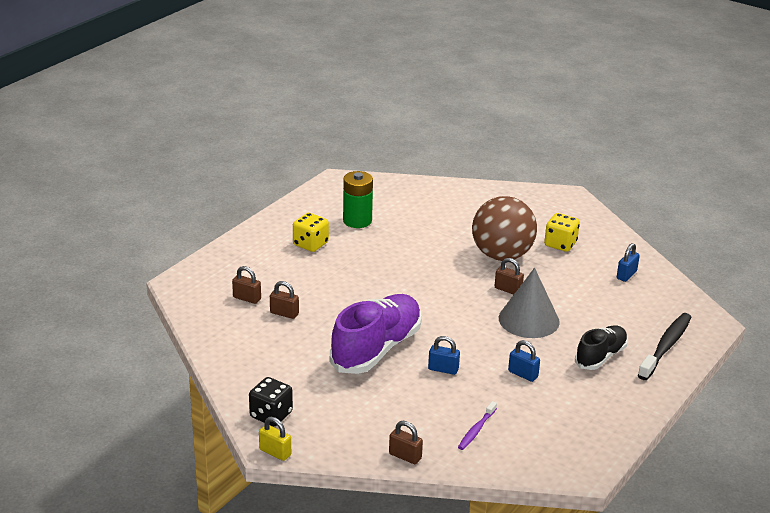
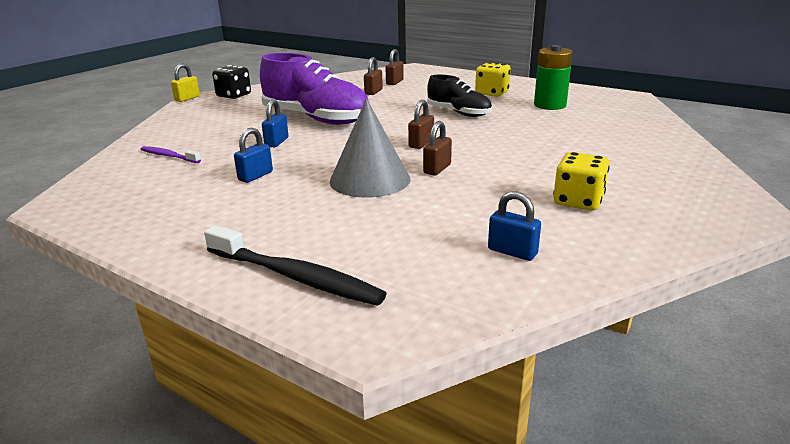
camera: 90 degrees right, 5 degrees down
brown padlock [389,421,423,464] -> brown padlock moved to [408,100,434,149]
brown ball [472,196,537,261] -> none
black shoe [575,326,628,370] -> black shoe moved to [427,75,492,117]

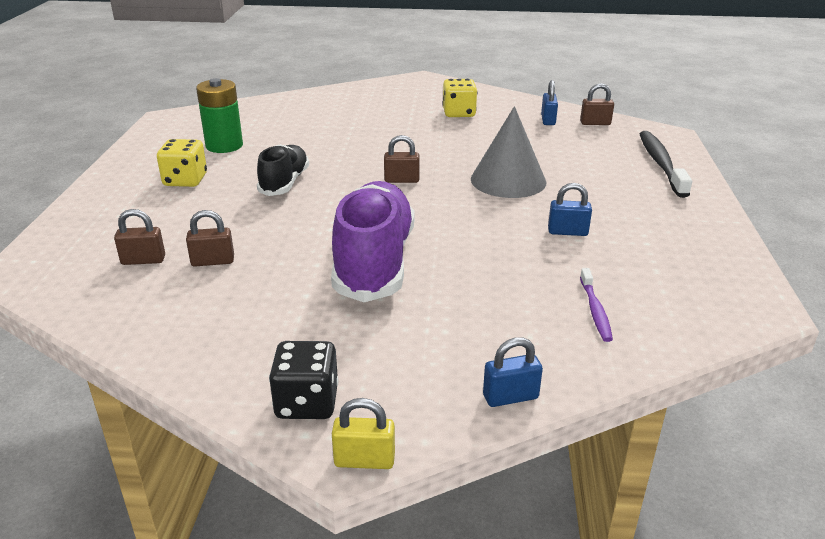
camera: 120 degrees left, 5 degrees up
blue padlock [262,99,288,147] -> blue padlock moved to [483,337,543,407]
brown padlock [423,121,452,176] -> brown padlock moved to [580,83,614,125]

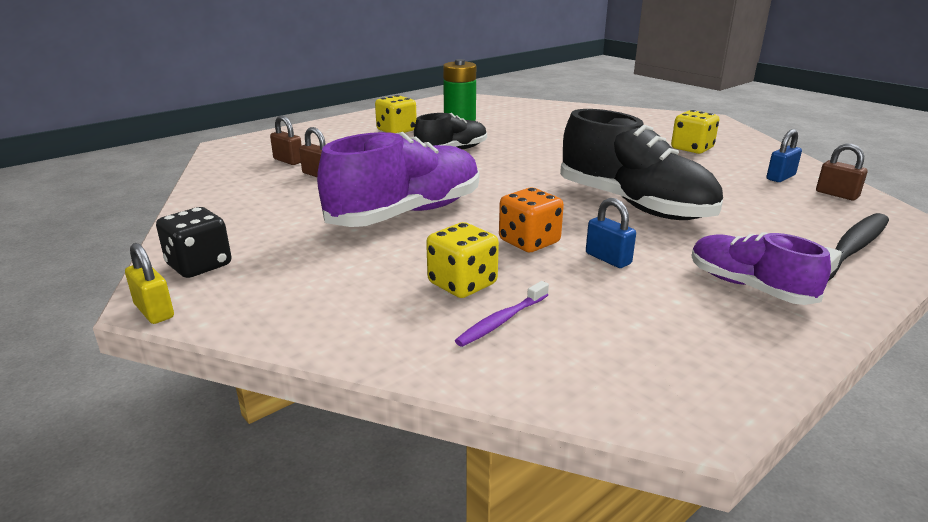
camera: 45 degrees right, 5 degrees down
brown padlock [384,135,420,183] -> none
grey cone [471,106,546,198] -> black shoe [560,109,723,220]
blue padlock [483,337,543,407] -> none
none -> yellow dice [426,222,499,298]
none -> orange dice [499,188,564,252]
none -> purple shoe [691,232,831,305]

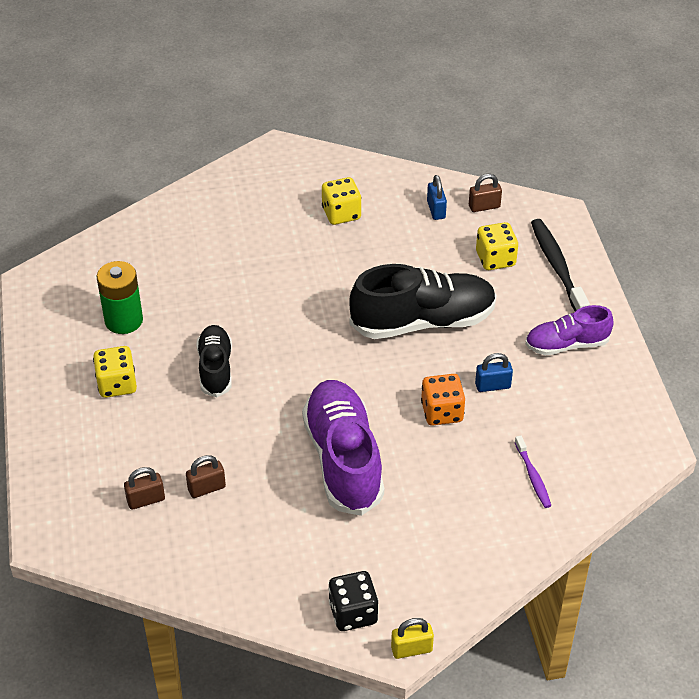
camera: 60 degrees left, 20 degrees up
yellow dice [426,222,499,298] -> yellow dice moved to [476,222,518,270]

